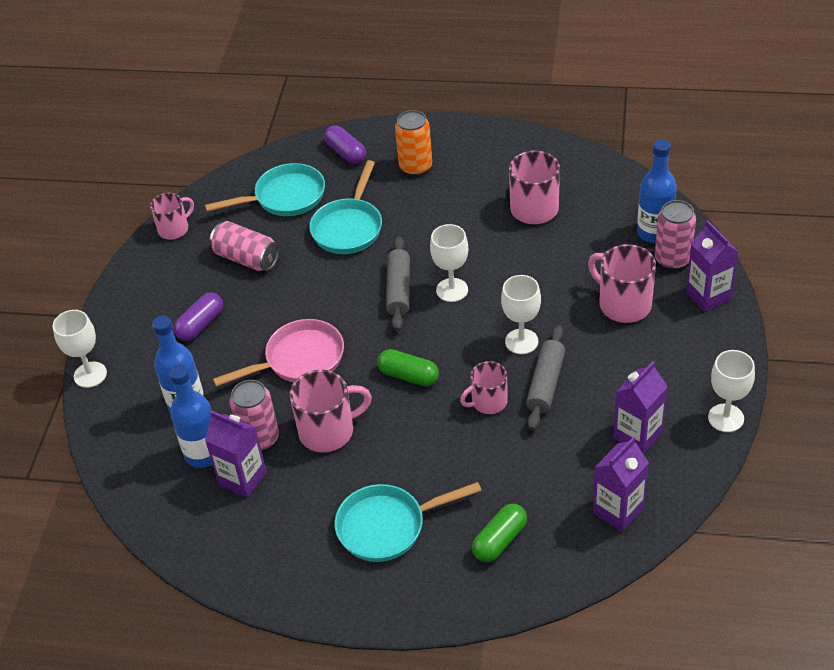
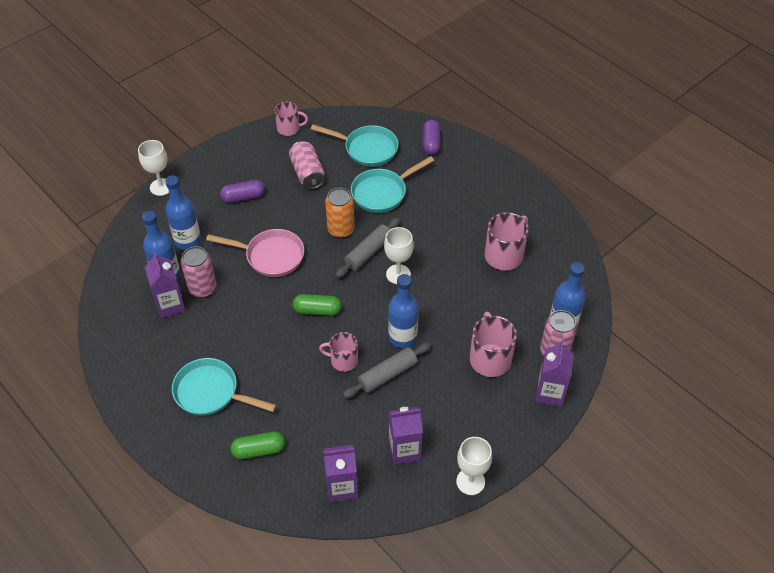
camera: 35 degrees right, 5 degrees up
pink mug [290,370,372,452] -> none
green capsule [377,349,439,386] -> green capsule turned 60 degrees counterclockwise [293,294,341,316]
orange can [395,110,432,176] -> orange can moved to [325,188,355,238]
white goblet [501,275,541,354] -> blue bottle [388,274,419,348]

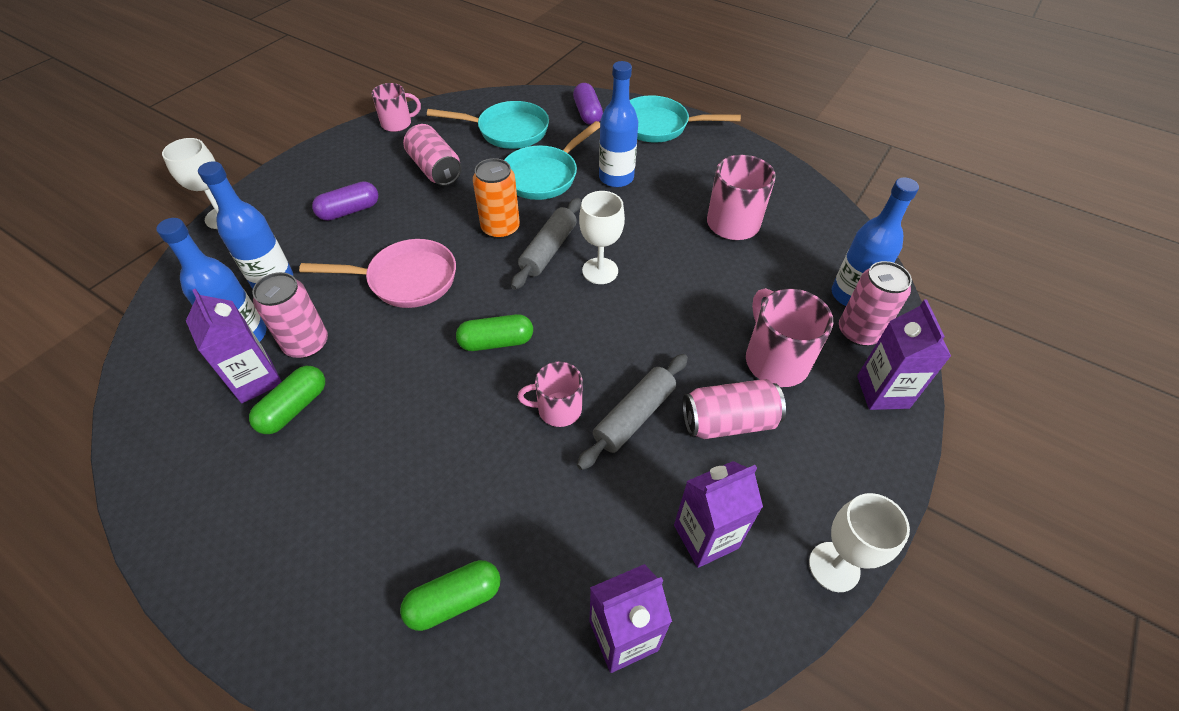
camera: 15 degrees left, 0 degrees up
turquoise pan [172,358,277,416] -> turquoise pan moved to [630,95,741,143]
blue bottle [388,274,419,348] -> blue bottle moved to [599,61,638,188]
none -> green capsule [249,366,325,434]
none -> pink can [683,379,786,439]

